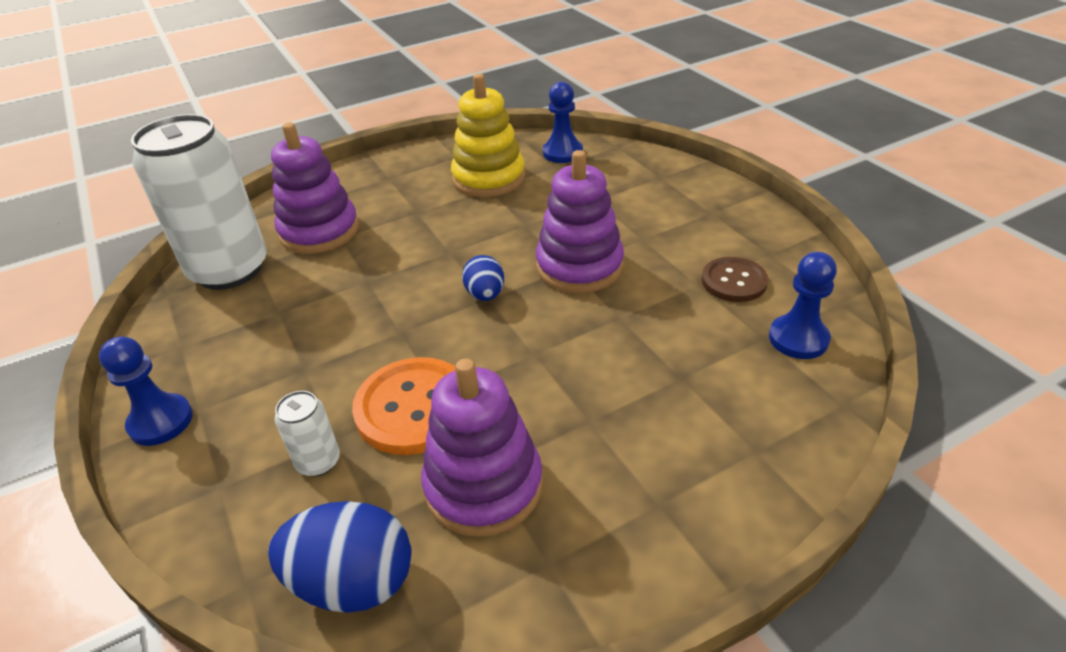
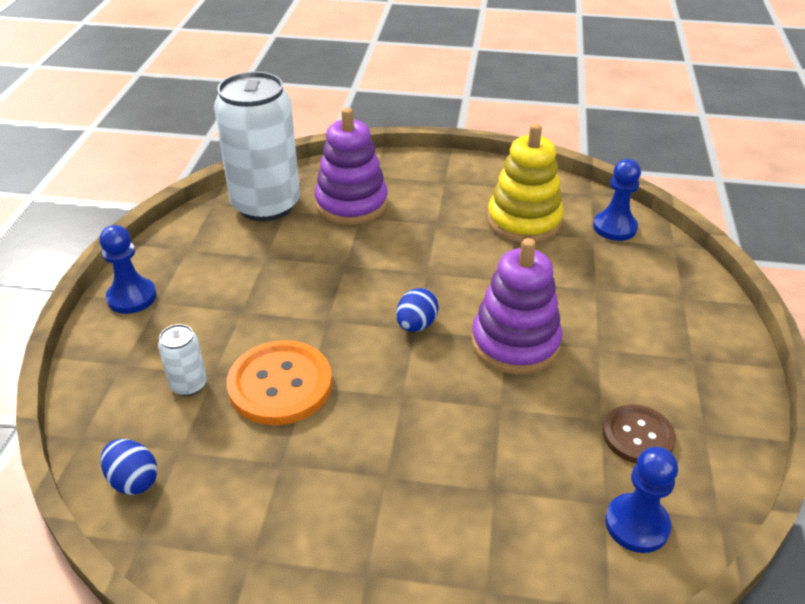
camera: 35 degrees right, 0 degrees up
blue egg [268,501,411,613] -> blue egg [101,439,158,495], size x0.60
purple stacking toy [421,358,543,537] -> none

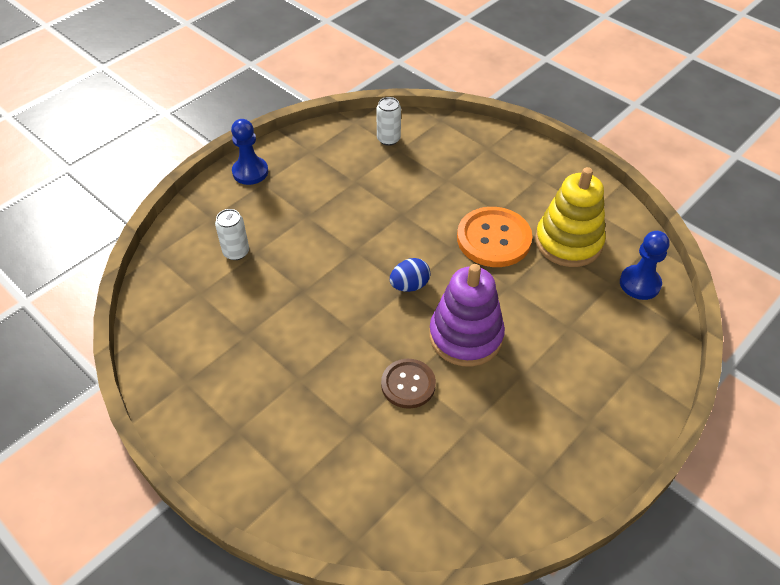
camera: 35 degrees right, 10 degrees up
blue egg [101,439,158,495] -> none
white can [214,71,300,221] -> white can [376,97,401,146], size x0.42
orange button [227,340,332,425] -> orange button moved to [457,207,532,267]
purple stacking toy [314,108,388,225] -> none
brown button [603,405,676,464] -> brown button moved to [381,359,436,409]
blue pawn [605,447,678,553] -> none

